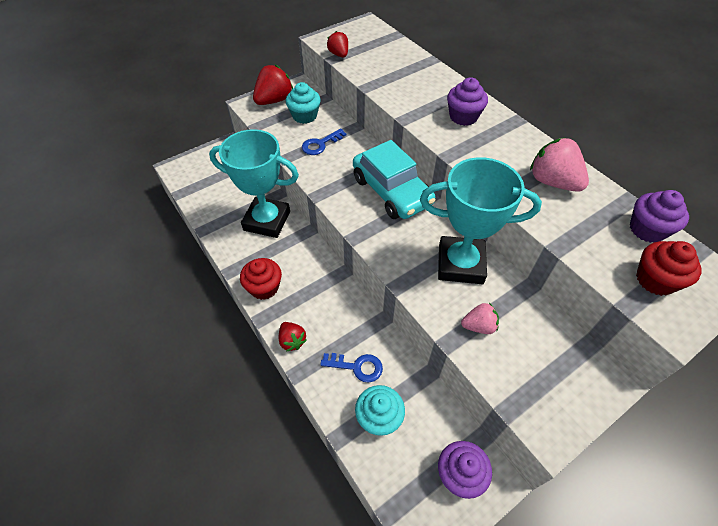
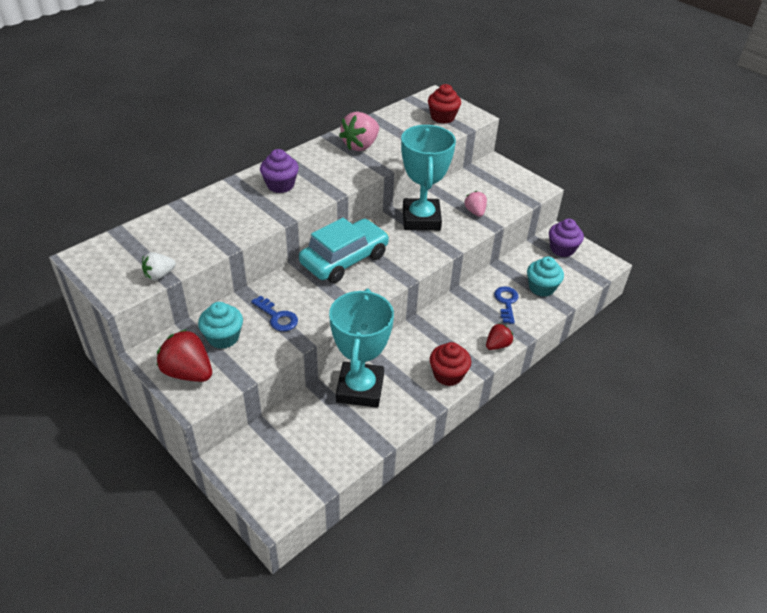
camera: 100 degrees left, 10 degrees down
red strawberry [327,31,348,58] -> white strawberry [142,252,176,281]
purple cupcake [630,190,689,243] -> none

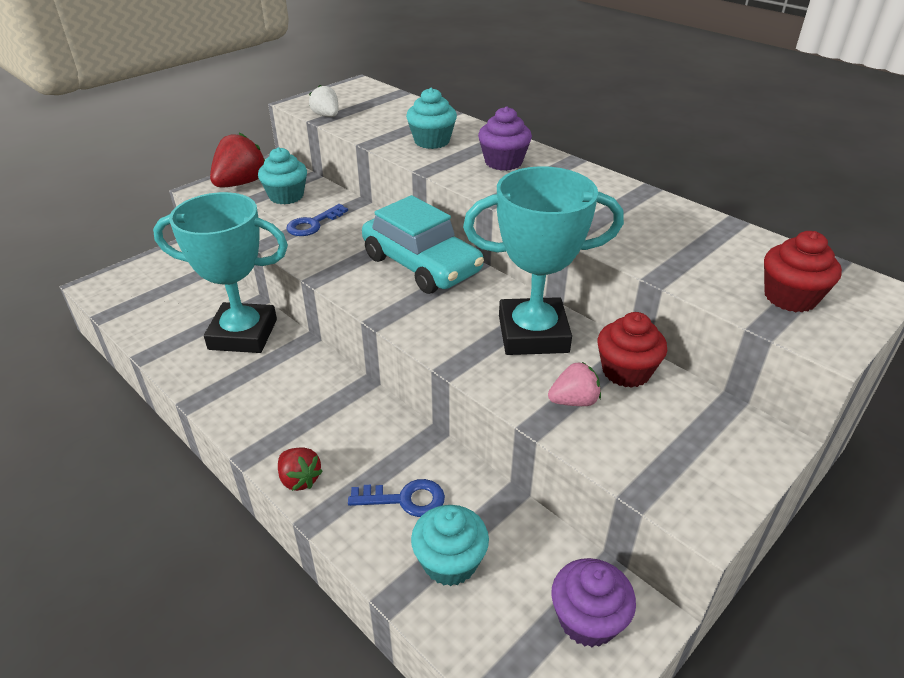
camera: 90 degrees right, 5 degrees down
pink strawberry [339,112,379,151] -> none
red cupcake [430,342,471,386] -> red cupcake moved to [598,312,667,388]
none -> turquoise cupcake [406,88,457,149]

